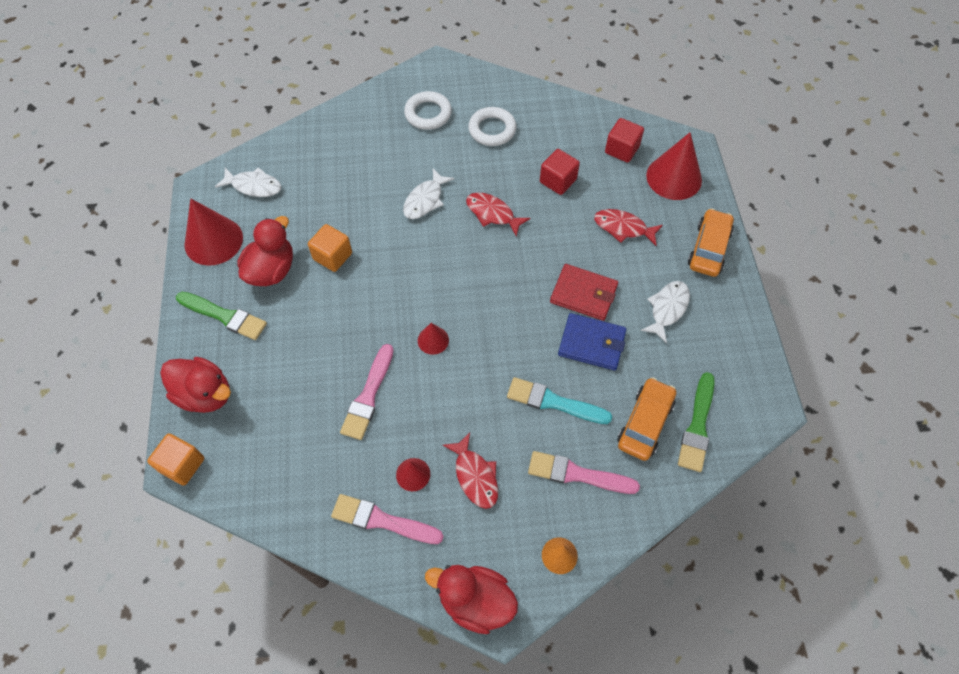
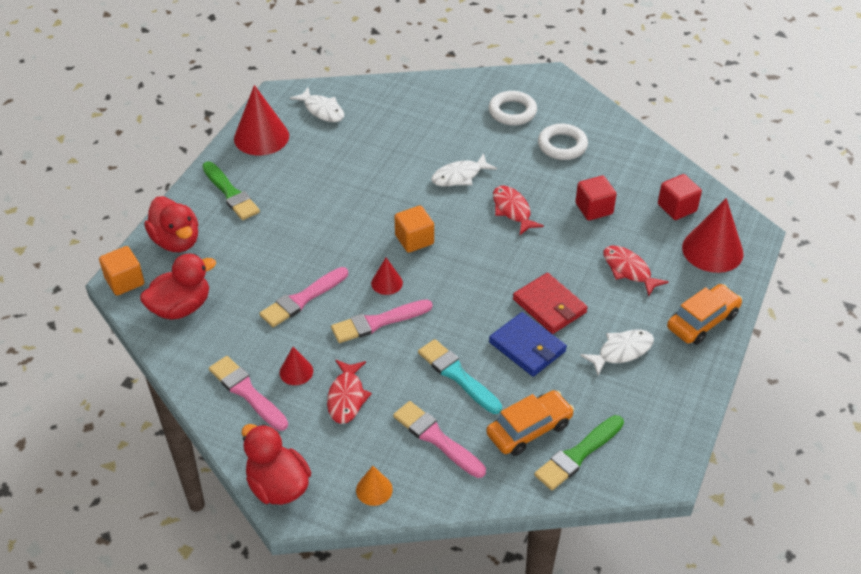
camera: 30 degrees right, 15 degrees down
red duck [238,216,293,286] -> red duck moved to [140,254,216,320]
orange cube [308,224,352,272] -> orange cube moved to [394,206,434,253]
none -> pink brush [331,300,432,343]

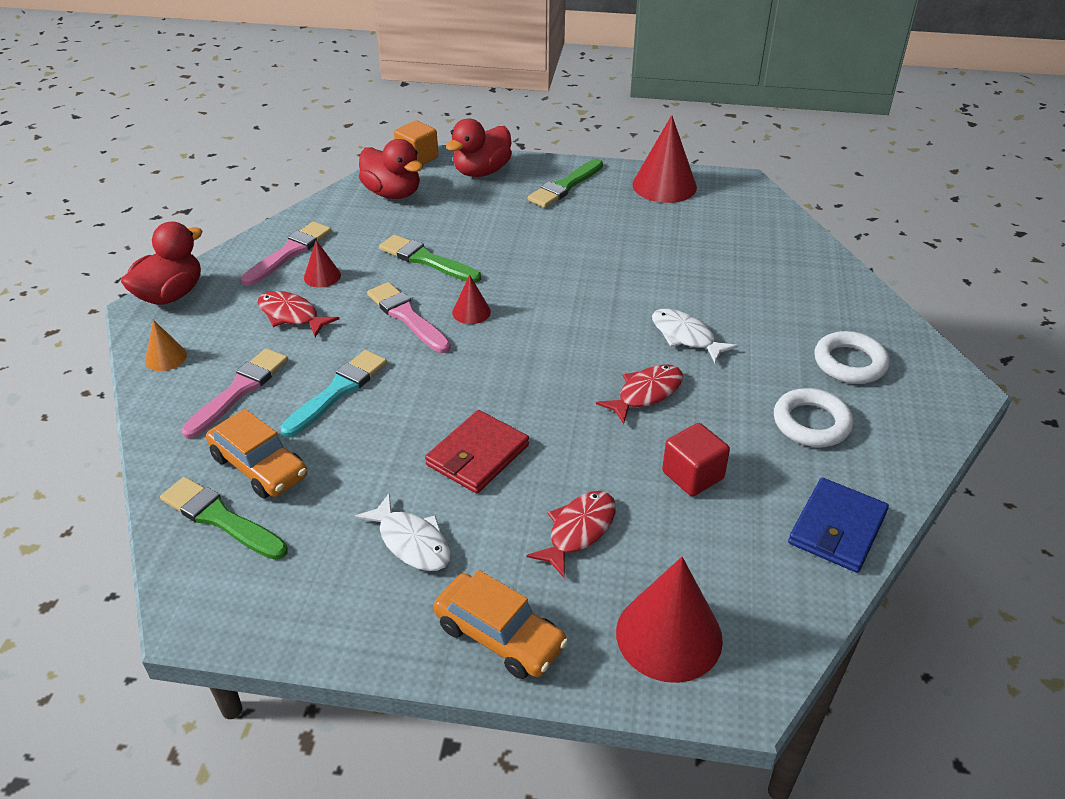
camera: 75 degrees right, 5 degrees down
pink brush [259,267,348,327] -> green brush [379,234,481,283]
white fish [290,88,344,122] -> none
red fish [327,360,372,424] -> red fish turned 45 degrees clockwise [258,291,340,337]
orange cube [394,206,434,253] -> none
blue wallet [489,312,567,377] -> blue wallet moved to [788,478,889,573]
red cube [658,174,702,220] -> none

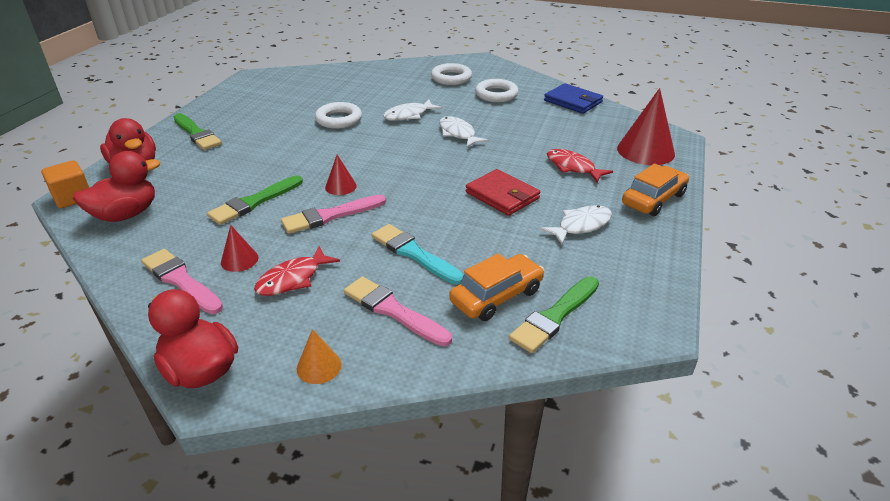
camera: 80 degrees left, 5 degrees down
red fish [596,364,683,424] -> white fish [439,116,488,147]
red cone [632,115,697,203] -> none
red cube [662,423,730,496] -> none
none -> white ring [315,102,362,129]

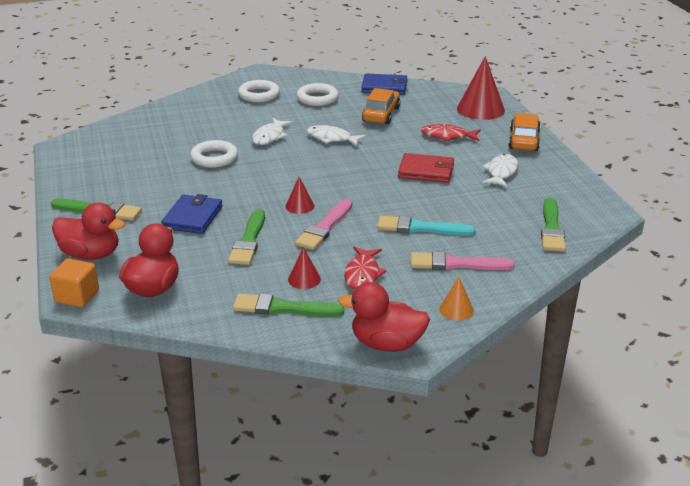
camera: 35 degrees left, 5 degrees down
pink brush [141,249,223,314] -> green brush [233,293,344,316]
orange car [449,253,544,321] -> orange car moved to [362,88,401,124]
none -> blue wallet [161,194,223,234]

